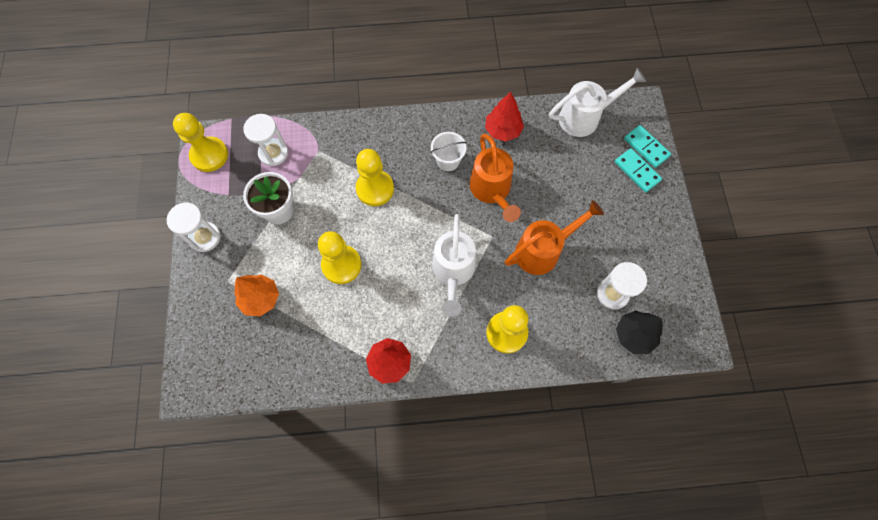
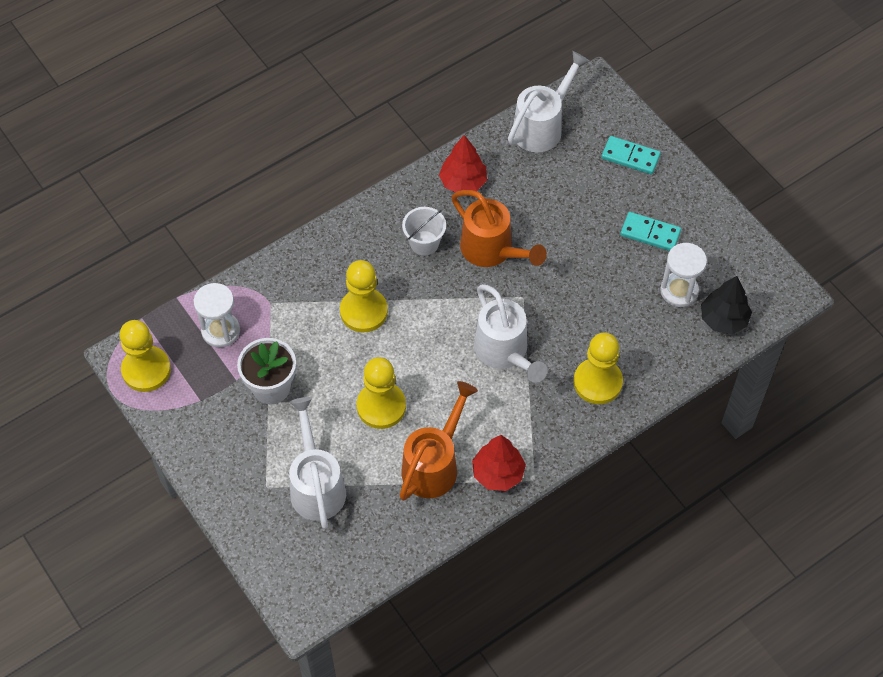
camera: 30 degrees left, 10 degrees down
white hourglass [167,203,221,252] -> none
orange tree [234,275,279,316] -> white watering can [289,397,346,529]
orange watering can [505,200,604,275] -> orange watering can moved to [399,381,478,501]
turquoise domino [624,125,671,168] -> turquoise domino moved to [620,212,681,251]

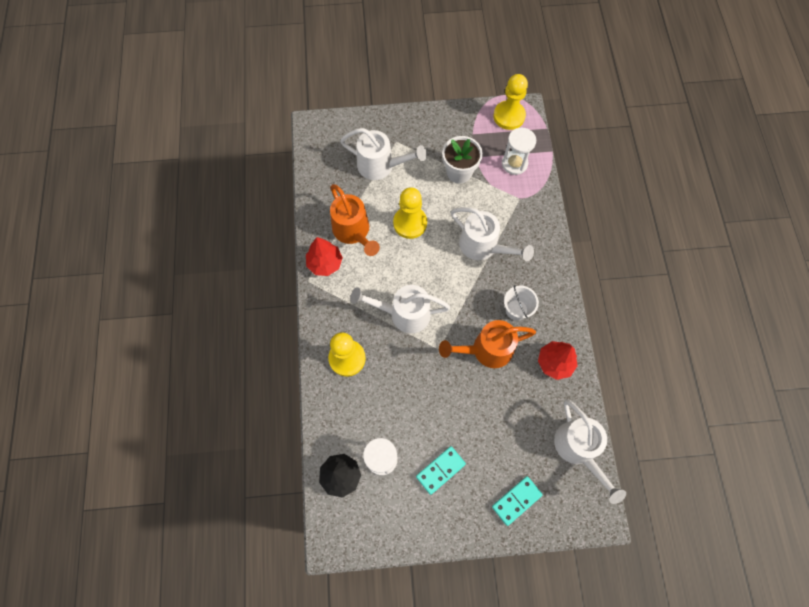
camera: 120 degrees right, 10 degrees up
yellow pawn [340,260,388,332] -> white watering can [451,207,534,261]

